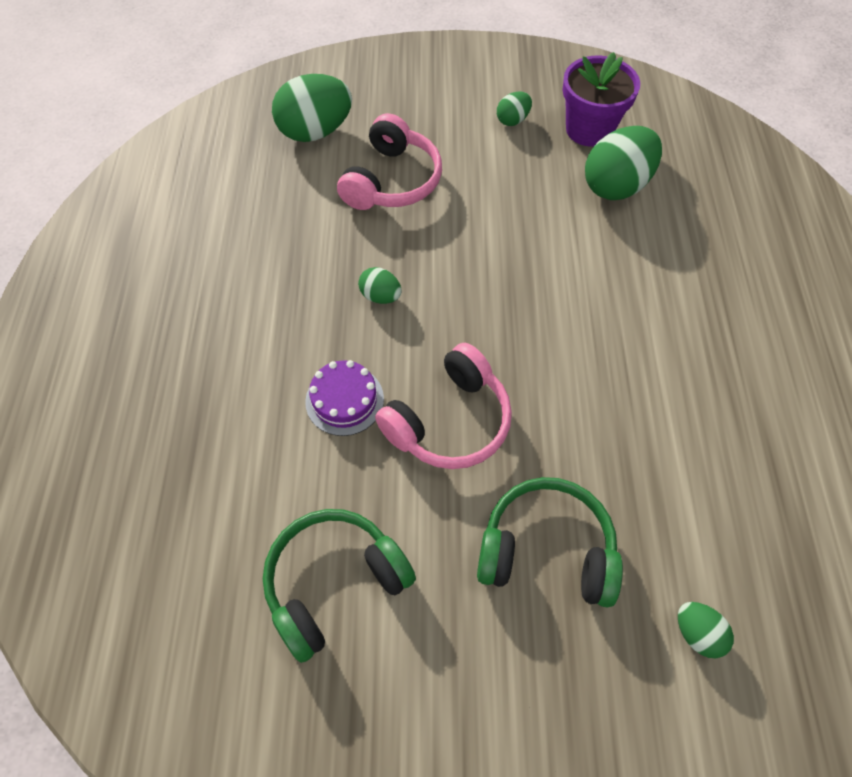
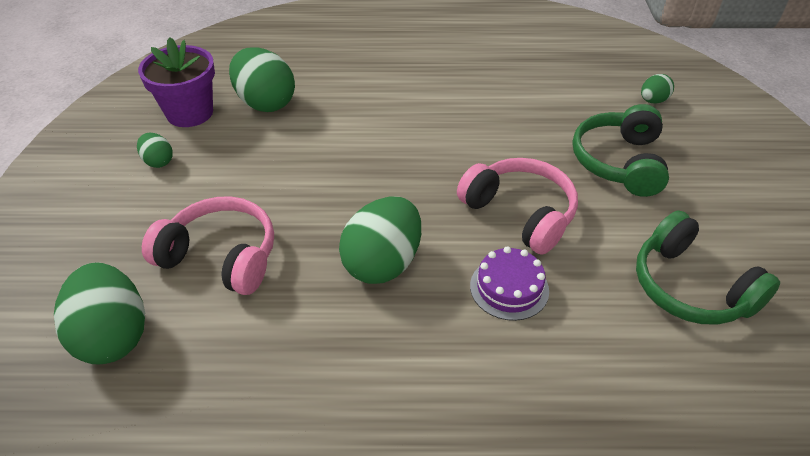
camera: 90 degrees left, 15 degrees down
green egg [358,267,402,304] -> green egg [339,196,421,284], size x2.01

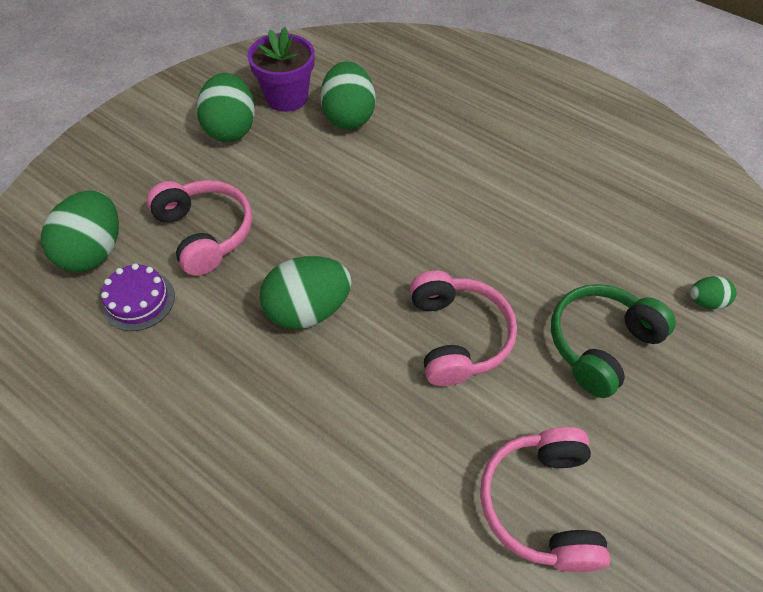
camera: 35 degrees right, 10 degrees up
green egg [137,133,173,168] -> green egg [197,73,255,142], size x2.01
purple cake [470,246,549,321] -> purple cake moved to [101,263,175,331]
green headphones [636,210,780,325] -> pink headphones [480,427,610,572]

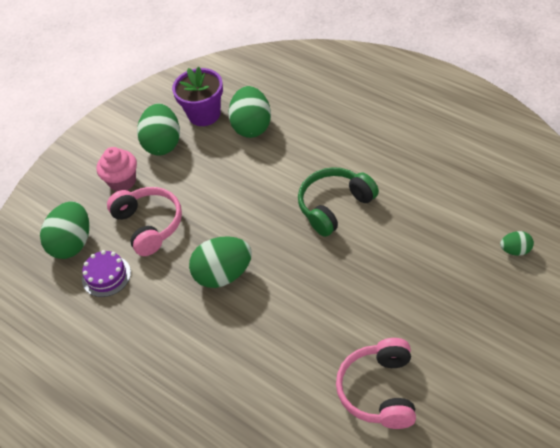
camera: 10 degrees right, 5 degrees down
pink headphones [410,271,517,386] -> none
green headphones [551,284,676,398] -> green headphones moved to [298,167,379,237]
none -> pink cupcake [97,147,137,191]

